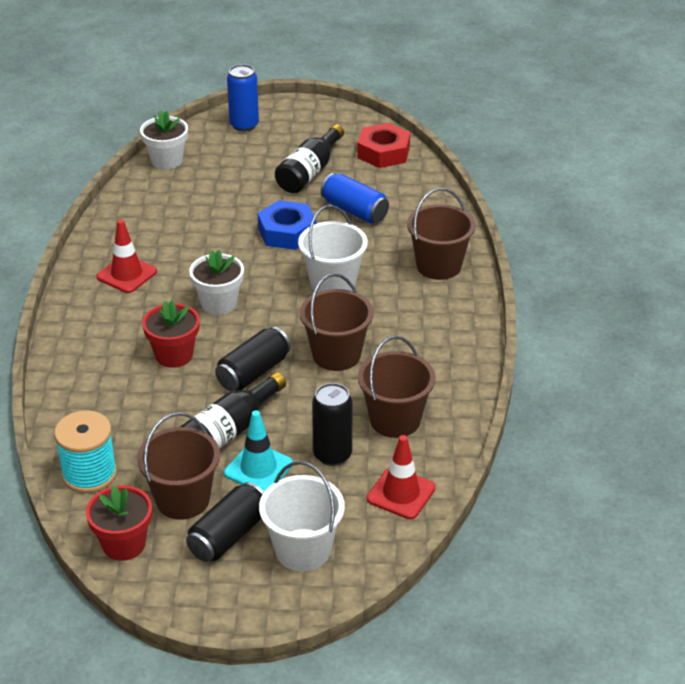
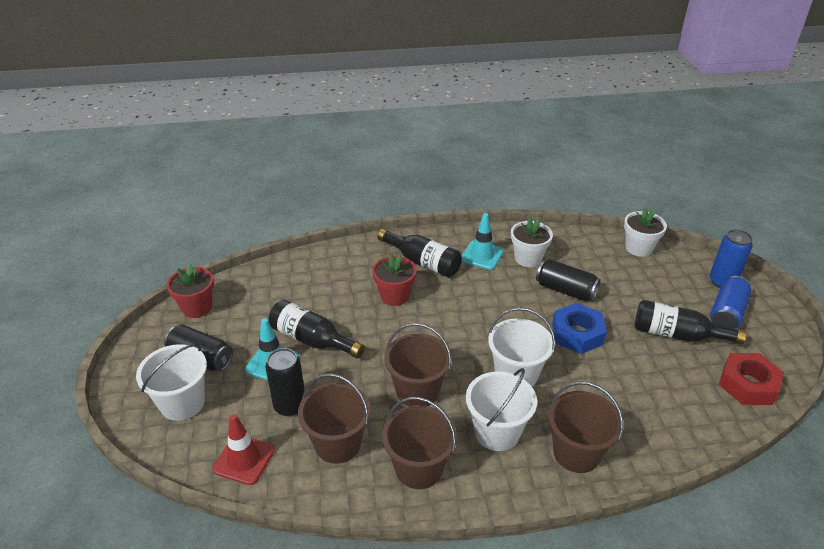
camera: 80 degrees right, 0 degrees up
turquoise spool [54,410,117,493] -> none
red traffic cone [96,219,157,293] -> turquoise traffic cone [462,213,504,270]
brown bucket [137,412,220,520] -> brown bucket moved to [382,397,457,489]
white flower pot [189,250,244,315] -> white flower pot moved to [511,217,553,267]
black can [215,327,291,391] -> black can moved to [536,259,601,301]
blue can [321,173,389,224] -> blue can moved to [710,276,752,329]
none -> black bottle [377,229,462,277]
none -> white bucket [466,368,537,451]

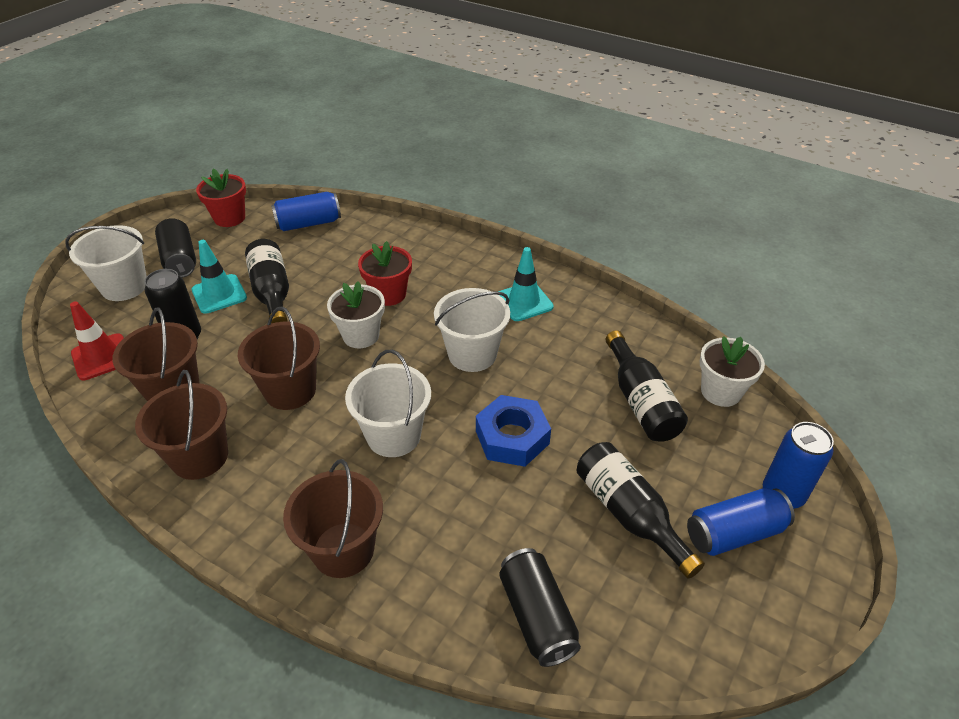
camera: 40 degrees right, 5 degrees up
black bottle [377,229,462,277] -> black bottle moved to [605,330,688,442]
white bucket [466,368,537,451] -> white bucket moved to [434,288,510,372]
white flower pot [511,217,553,267] -> white flower pot moved to [327,281,385,348]
black can [536,259,601,301] -> black can moved to [499,548,581,667]
red nut [719,353,784,405] -> none
none -> blue can [271,192,341,231]

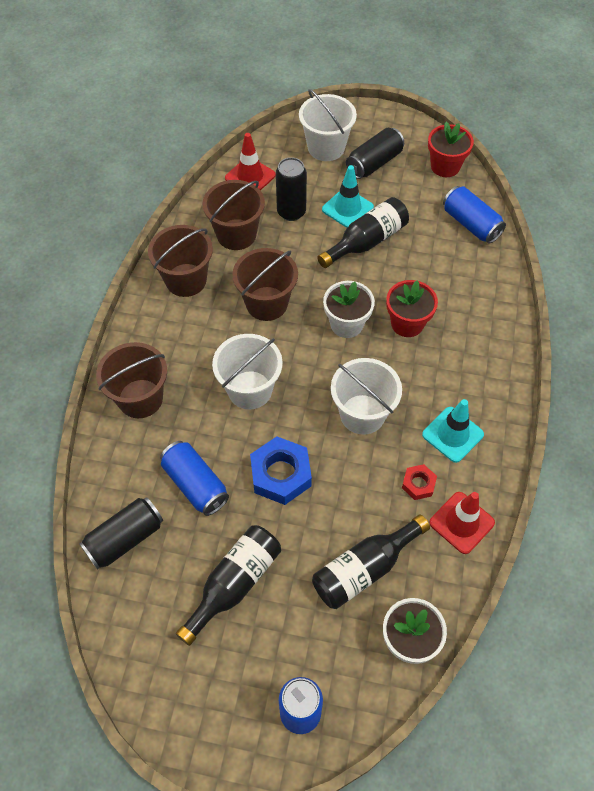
camera: 70 degrees right, 15 degrees up
blue can [687,488,795,556] -> blue can moved to [160,441,229,516]
none -> red nut [402,464,437,500]
none -> red traffic cone [430,492,495,554]

